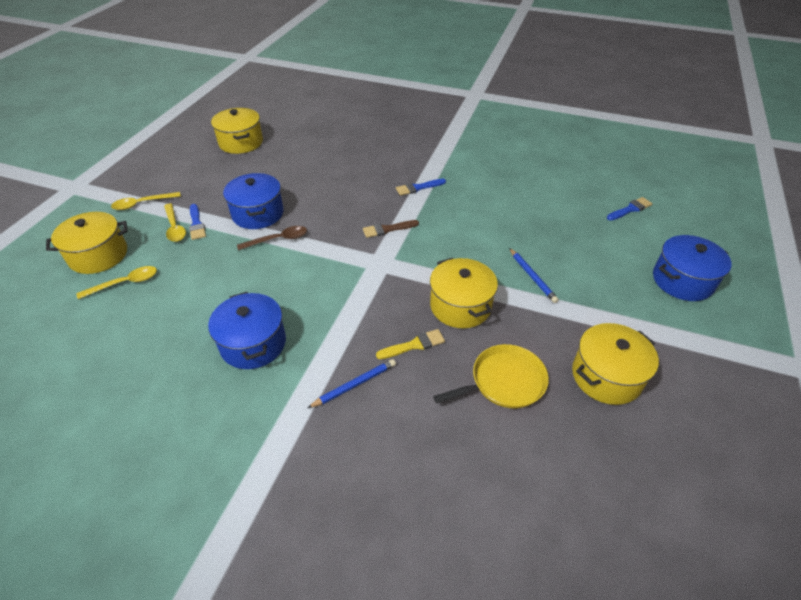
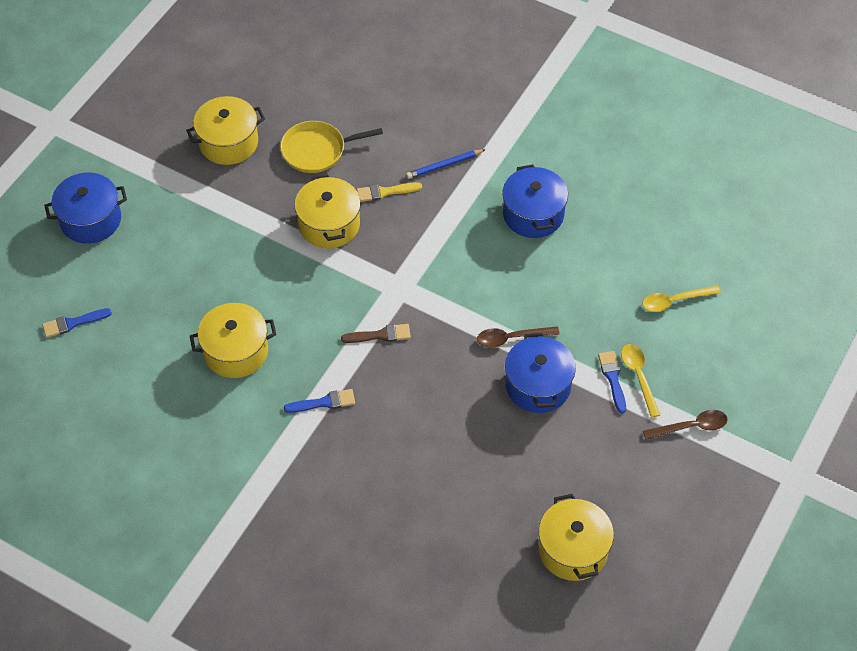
camera: 170 degrees left, 10 degrees up
yellow pot [46,212,127,274] -> yellow pot moved to [190,303,276,378]
yellow spoon [111,192,181,210] -> brown spoon [643,410,728,440]
blue pencil [509,248,559,303] -> none

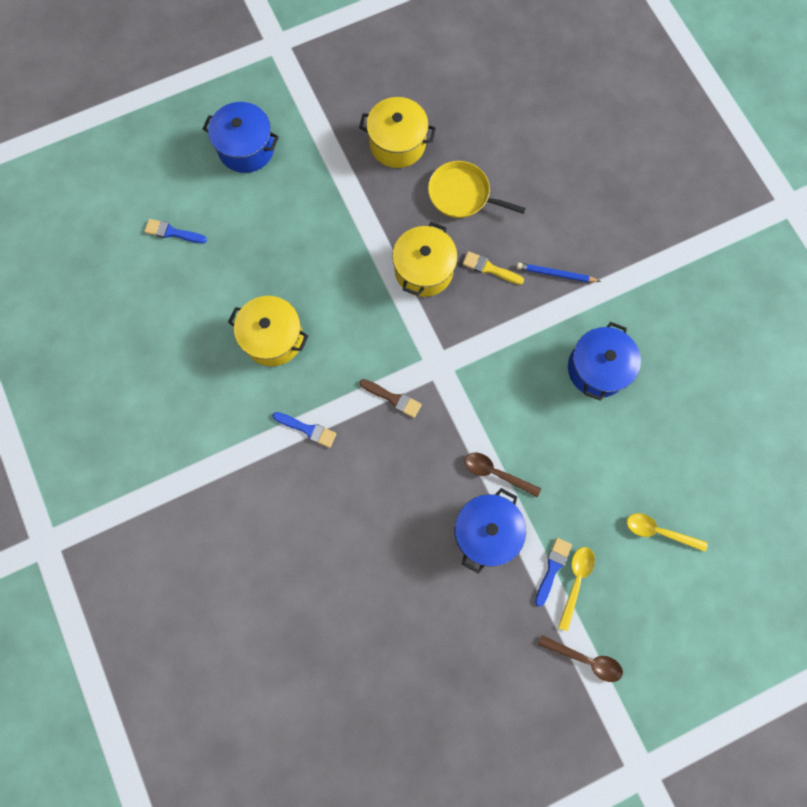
camera: 35 degrees right, 20 degrees up
yellow pot [538,494,614,581] -> none

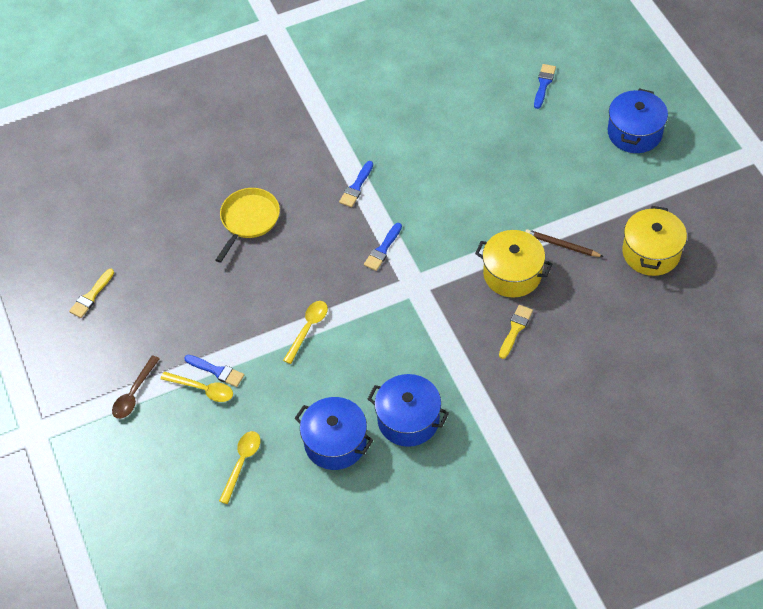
camera: 95 degrees right, 20 degrees down
yellow pot [228,296,308,366] -> none
brown brush [359,379,422,418] -> blue brush [364,223,402,271]
yellow pan [428,161,526,218] -> yellow pan moved to [216,188,280,263]
blue pot [454,488,526,574] -> blue pot moved to [294,397,373,470]
brown spoon [464,452,541,497] -> yellow spoon [283,301,328,364]
blue pencil [517,263,601,282] -> none
none -> yellow brush [69,269,114,318]
none -> brown pencil [525,229,604,257]

